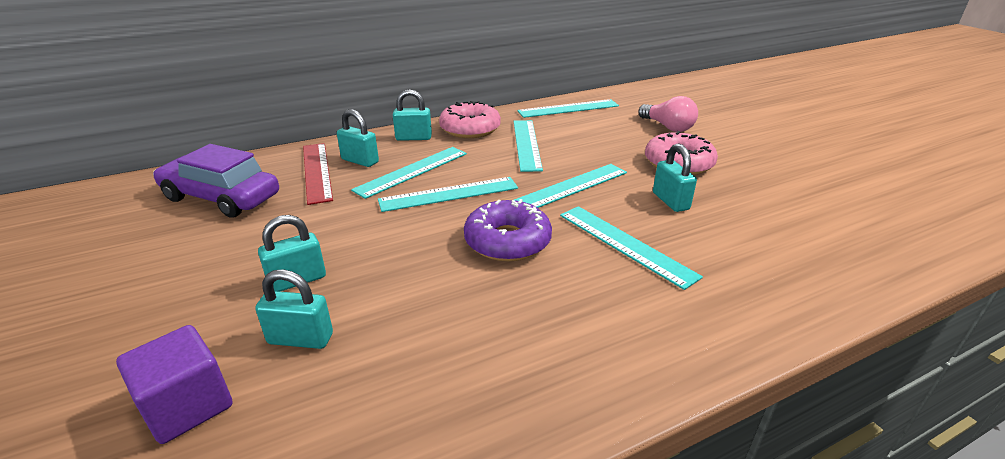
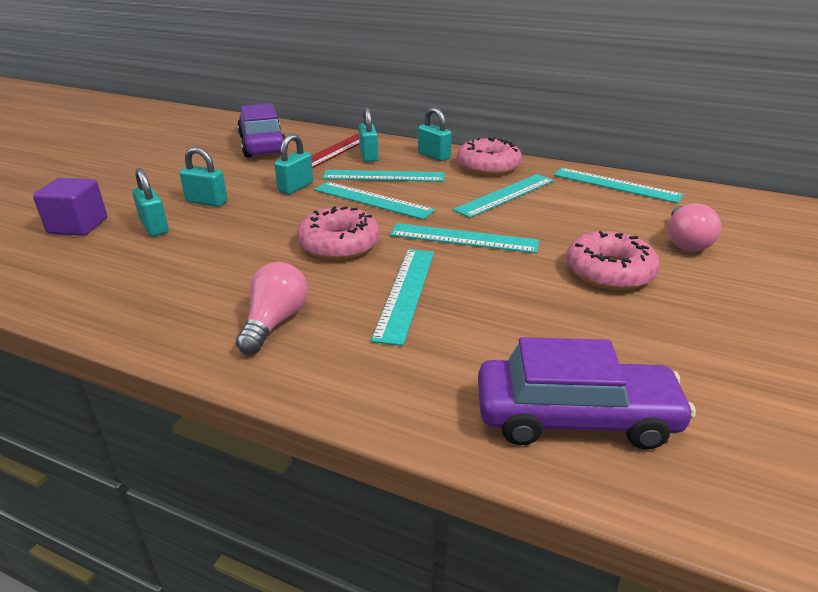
camera: 50 degrees right, 0 degrees up
purple donut [464,199,552,262] -> pink donut [297,206,380,260]
turquoise padlock [653,144,697,212] -> turquoise padlock moved to [274,134,313,195]
none -> pink light bulb [236,262,308,354]
none -> purple car [478,337,696,450]

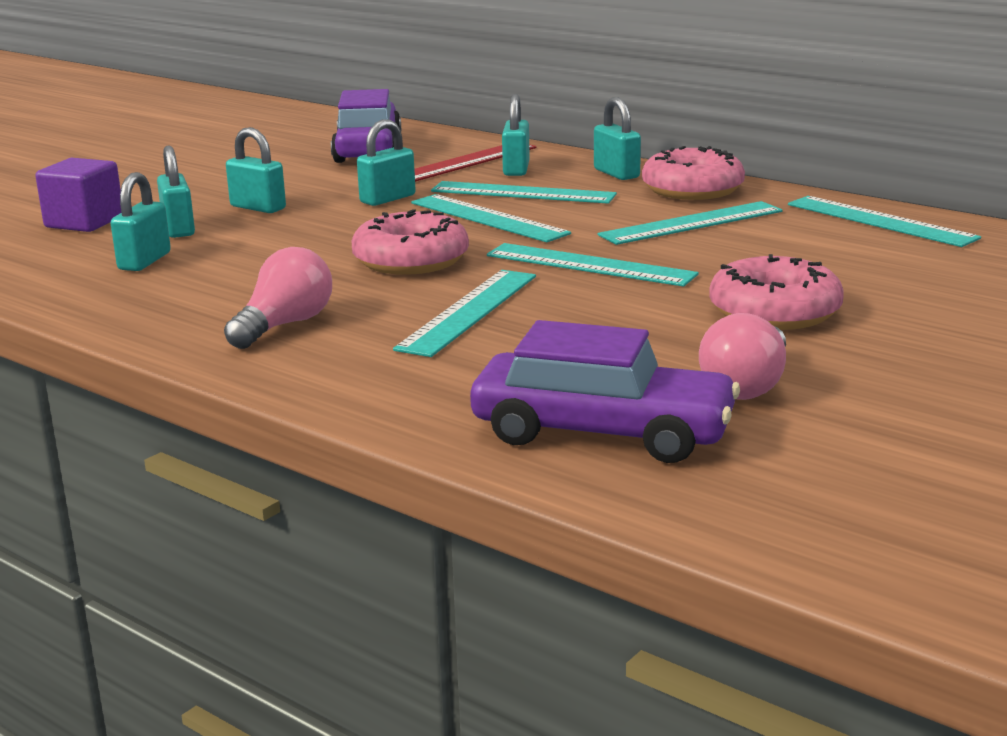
camera: 15 degrees right, 10 degrees down
pink light bulb [668,203,721,252] -> pink light bulb moved to [699,313,786,400]
none -> turquoise padlock [111,172,171,271]

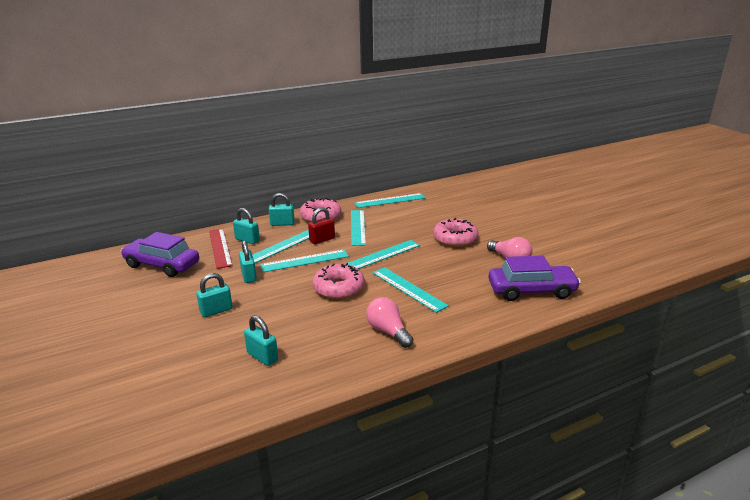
camera: 65 degrees left, 5 degrees up
purple cube [36,158,122,232] -> none
turquoise padlock [157,146,195,238] -> none
purple car [470,320,740,463] -> purple car turned 45 degrees clockwise [488,256,581,301]
none -> red padlock [308,207,335,244]

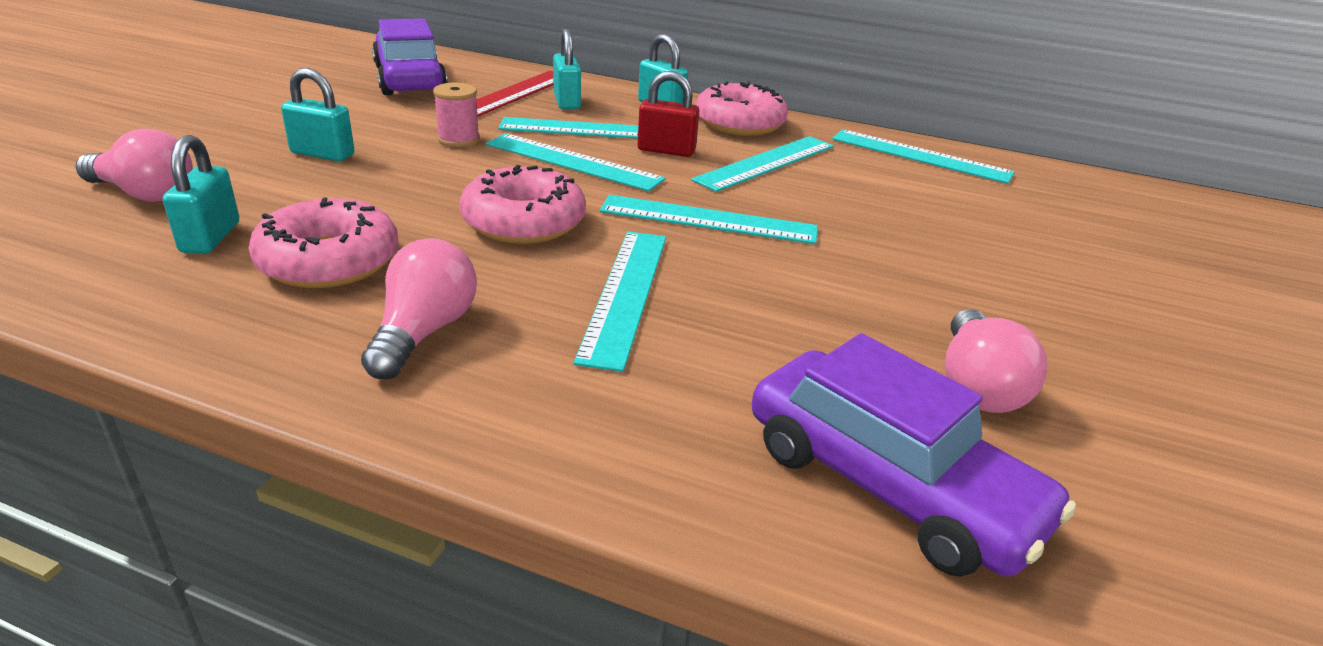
camera: 45 degrees right, 5 degrees up
turquoise padlock [239,240,257,283] -> pink spool [433,82,480,147]
pink donut [433,218,479,247] -> pink donut moved to [248,198,399,288]
none -> pink light bulb [75,129,193,202]

